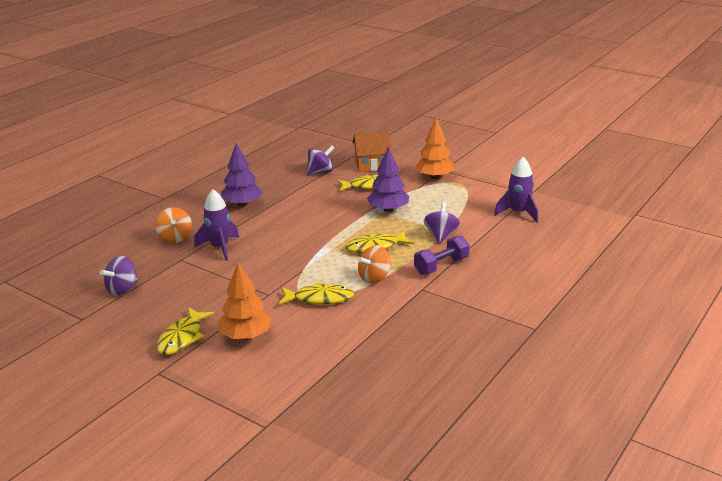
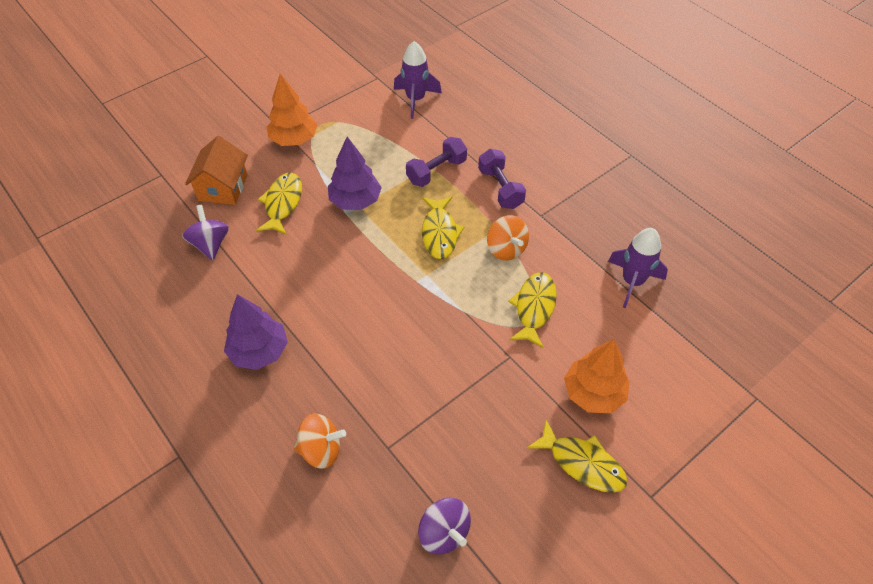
camera: 75 degrees left, 25 degrees up
purple rocket [194,189,239,261] -> purple rocket moved to [608,228,668,308]
purple spinning top [424,202,460,243] -> purple dumbbell [406,137,467,187]

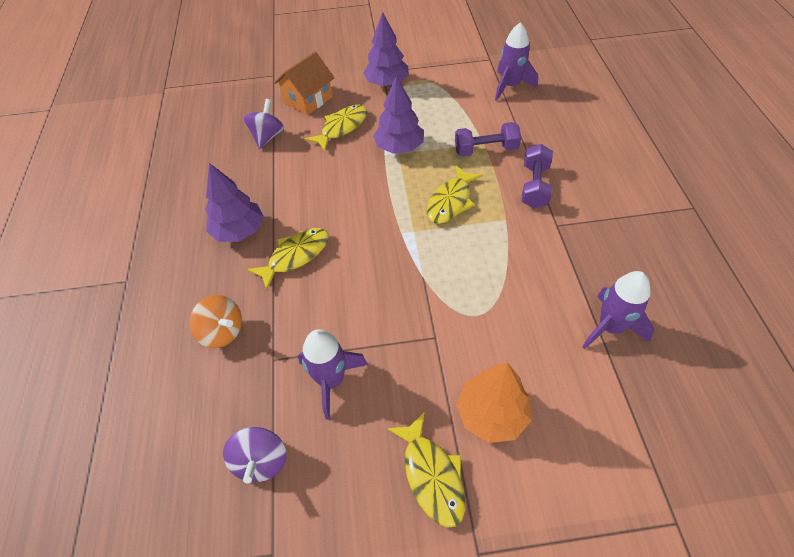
camera: 35 degrees right, 0 degrees up
orange tree [267,74,317,146] -> purple tree [363,12,409,87]
orange spinning top [487,215,529,261] -> none
yellow fish [508,272,557,348] -> yellow fish moved to [247,228,329,290]
none -> purple rocket [298,329,368,420]

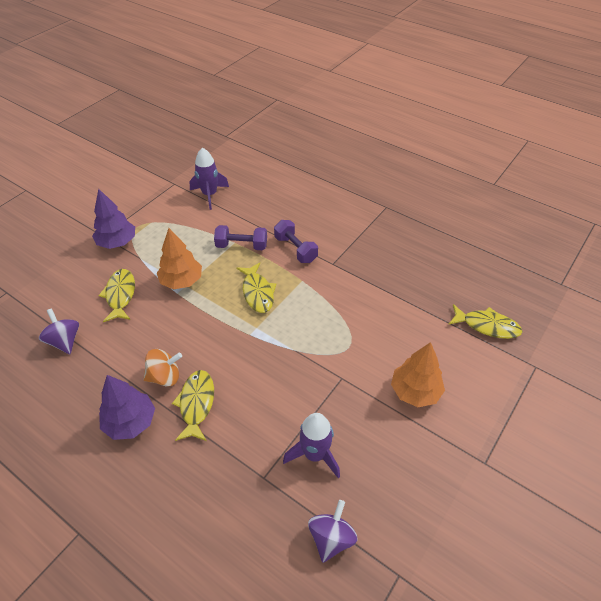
camera: 50 degrees left, 5 degrees down
orange spinning top [190,295,242,348] -> orange spinning top moved to [143,349,182,386]
purple spinning top [223,427,287,484] -> purple spinning top turned 105 degrees counterclockwise [308,500,358,563]
orange house [274,52,334,115] -> none
purple tree [373,75,424,154] -> orange tree [157,228,202,289]
yellow fish [387,412,465,528] -> yellow fish moved to [448,304,523,339]
purple dumbbell [455,122,521,157] -> purple dumbbell turned 60 degrees clockwise [214,225,267,250]
purple rocket [582,271,655,349] -> none

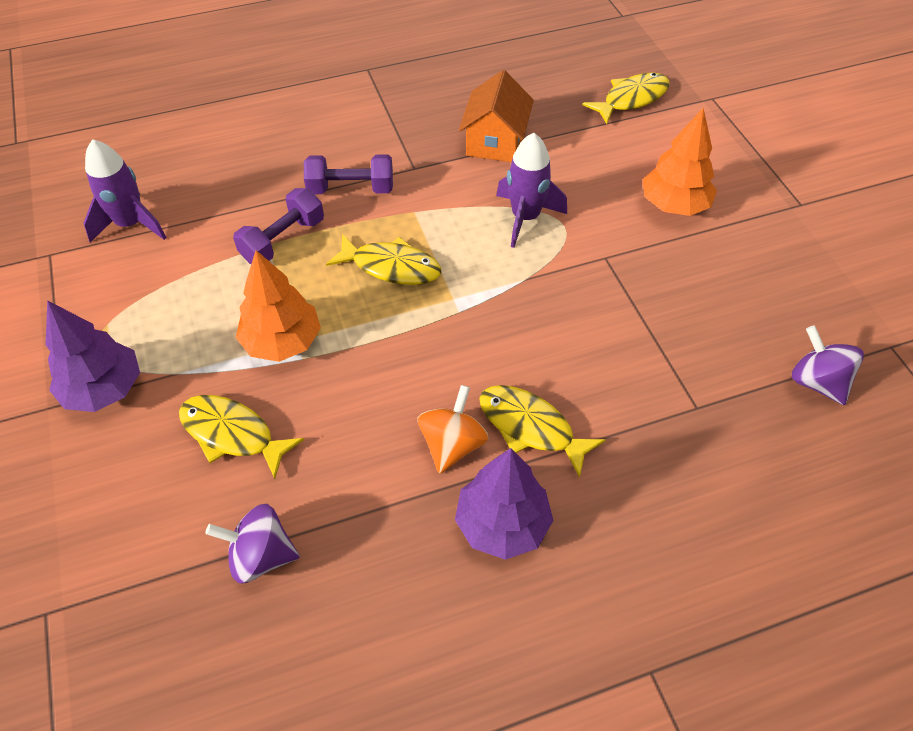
camera: 55 degrees left, 5 degrees up
purple rocket [283,413,340,478] -> purple rocket moved to [496,133,567,248]
none -> orange house [459,70,534,162]

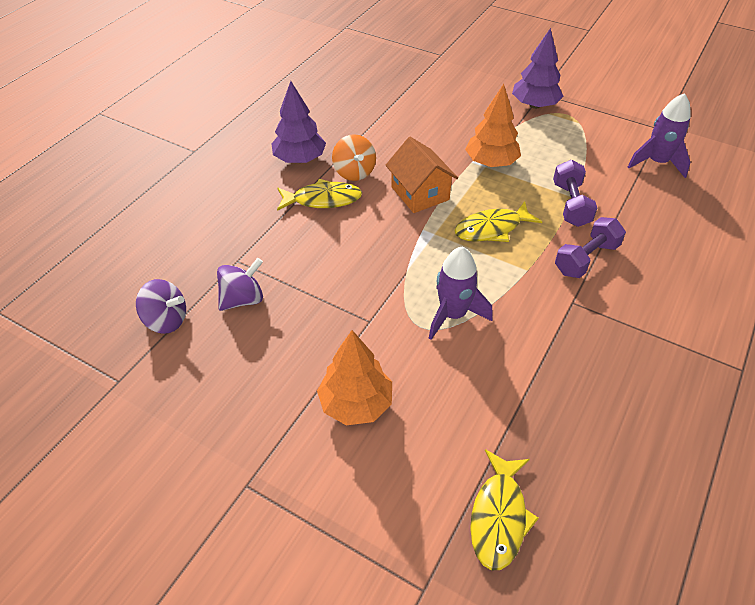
camera: 140 degrees right, 5 degrees down
yellow fish [179,395,304,479] -> none
purple spinning top [205,504,300,584] -> purple spinning top moved to [217,258,263,311]
orange house [459,70,534,162] -> orange house moved to [386,137,458,213]

